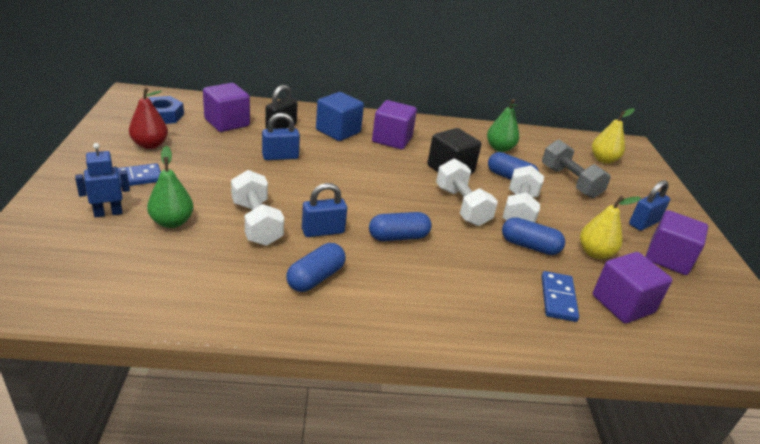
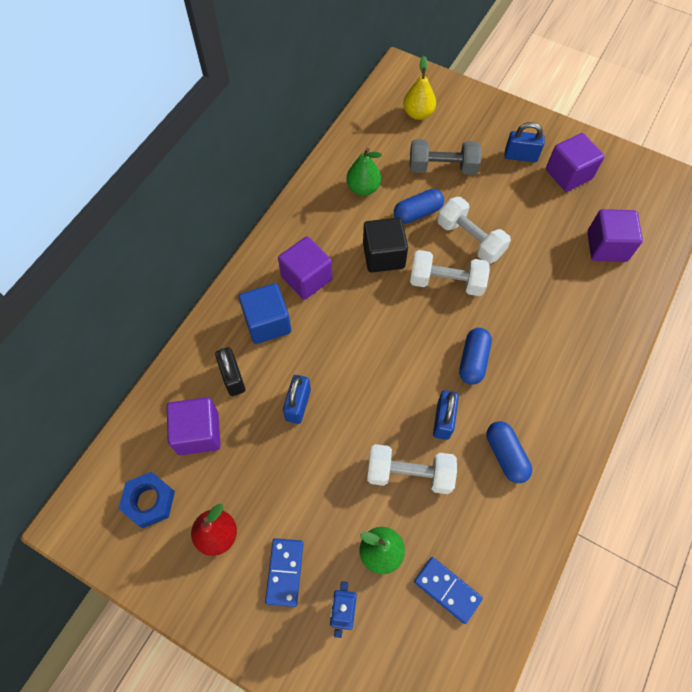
camera: 55 degrees left, 30 degrees up
blue capsule [502,217,565,255] -> none
blue domino [542,271,579,322] -> blue domino moved to [414,557,483,624]
yellow pear [580,196,641,259] -> none
blue padlock [629,180,670,231] -> blue padlock turned 75 degrees counterclockwise [505,122,545,162]

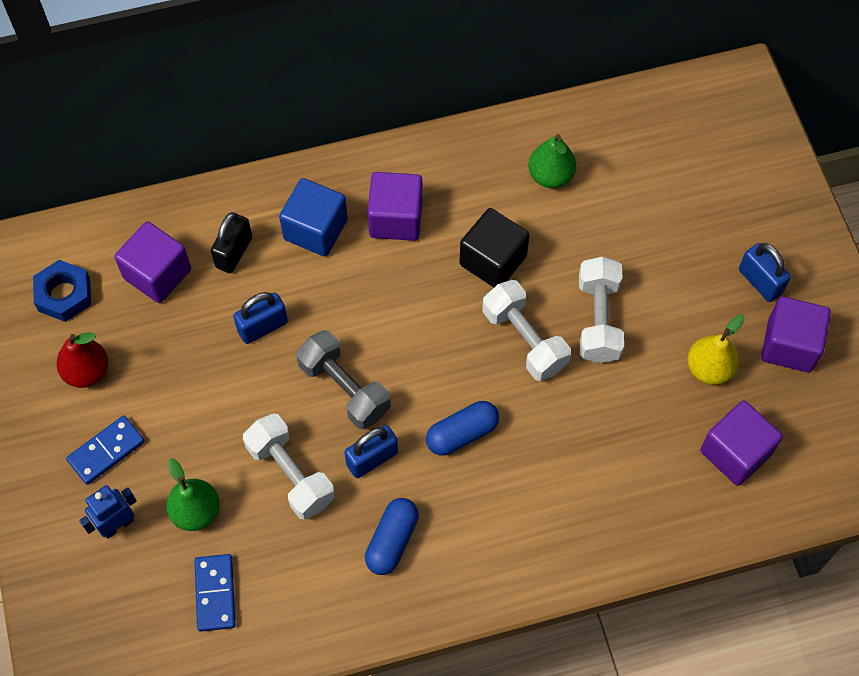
camera: 45 degrees right, 0 degrees up
blue capsule [394,189,444,224] -> none
yellow pear [403,56,436,120] -> yellow pear moved to [687,315,745,385]
grey dumbbell [410,139,481,175] -> grey dumbbell moved to [296,330,391,429]

